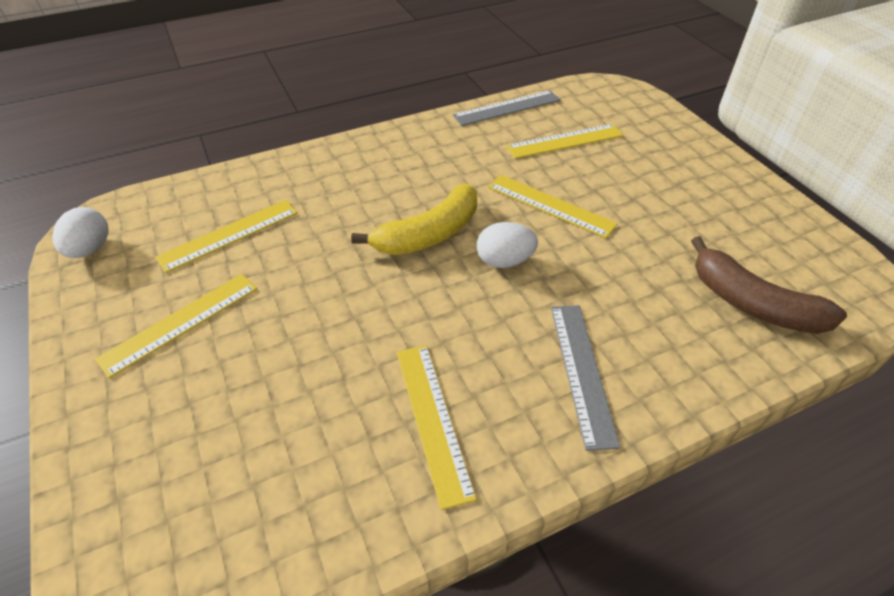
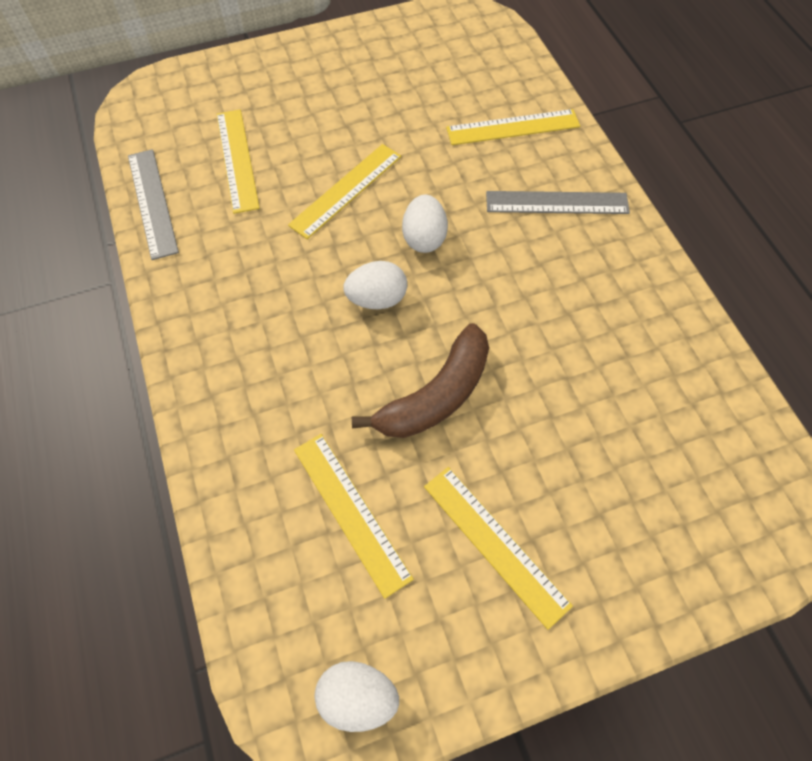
camera: 85 degrees left, 15 degrees up
yellow banana [351,184,477,255] -> white egg [344,261,407,309]
yellow ruler [397,345,477,510] -> yellow ruler moved to [446,109,580,145]
brown banana [691,236,847,334] -> brown banana moved to [352,323,489,438]

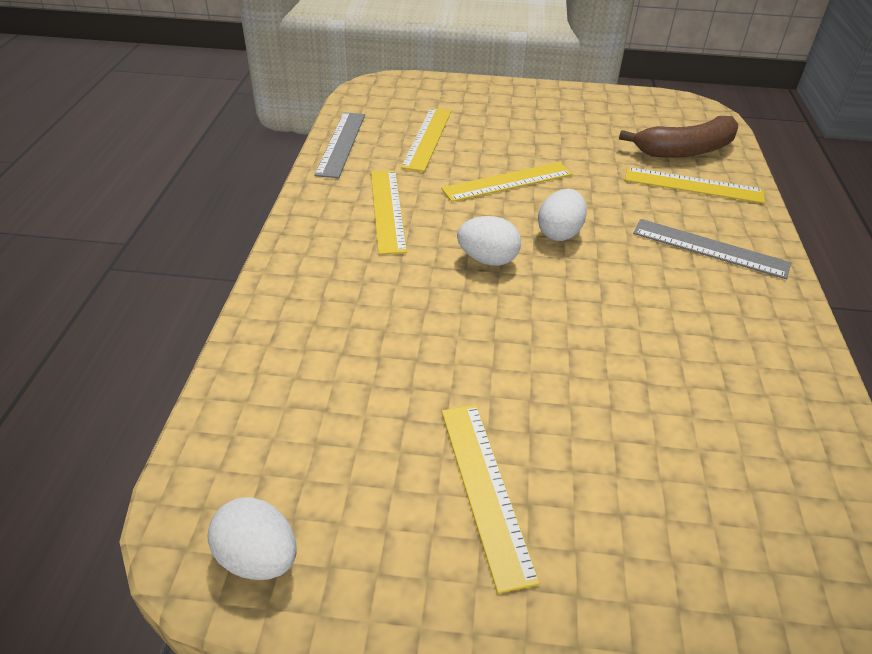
camera: 25 degrees right, 20 degrees down
yellow ruler [294,434,414,599] -> yellow ruler moved to [371,170,407,254]
brown banana [352,323,489,438] -> brown banana moved to [619,116,738,158]

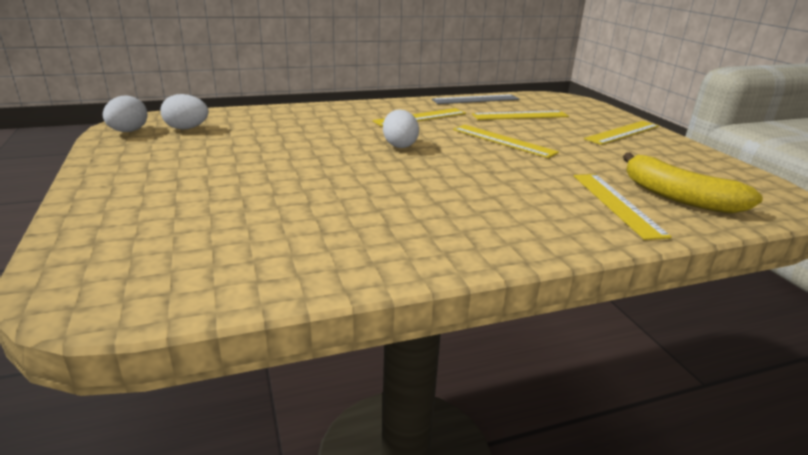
camera: 65 degrees right, 15 degrees down
yellow ruler [442,405,540,594] -> yellow ruler moved to [584,121,659,145]
white egg [538,189,587,241] -> white egg moved to [161,94,209,129]
brown banana [619,116,738,158] -> yellow banana [623,153,763,214]
grey ruler [633,219,791,279] -> none

